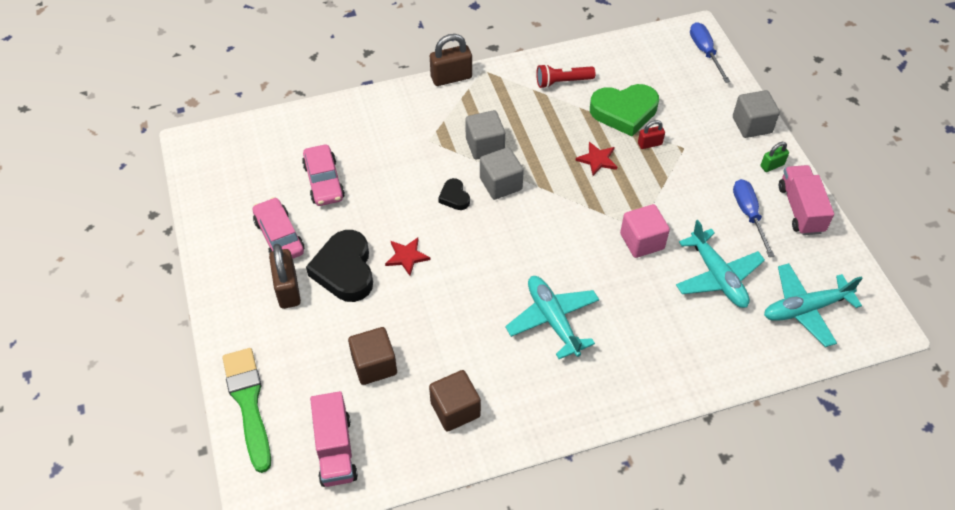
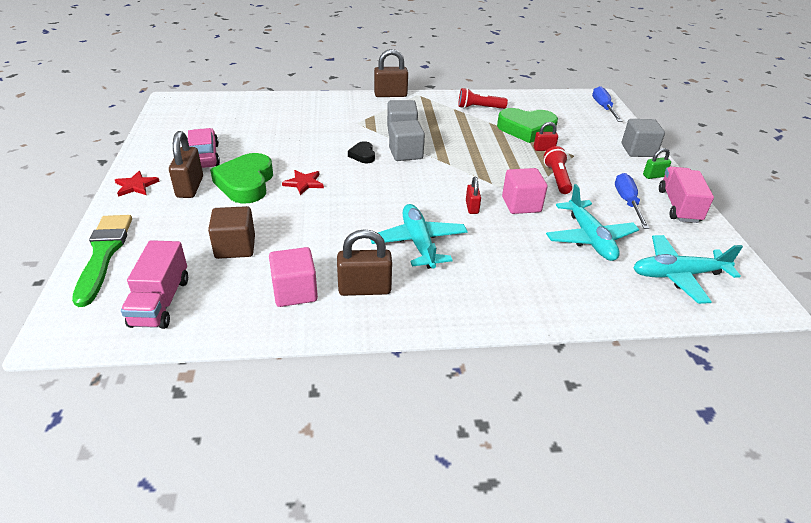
camera: 10 degrees right, 15 degrees down
pink car [302,145,345,206] -> none
black heart [306,230,373,302] -> green heart [210,153,273,204]
brown cube [429,370,481,432] -> pink cube [269,247,318,307]
red star [575,142,617,176] -> red star moved to [115,171,160,197]
none -> brown padlock [337,229,392,296]
none -> red padlock [466,177,481,214]
none -> red flashlight [544,146,572,194]

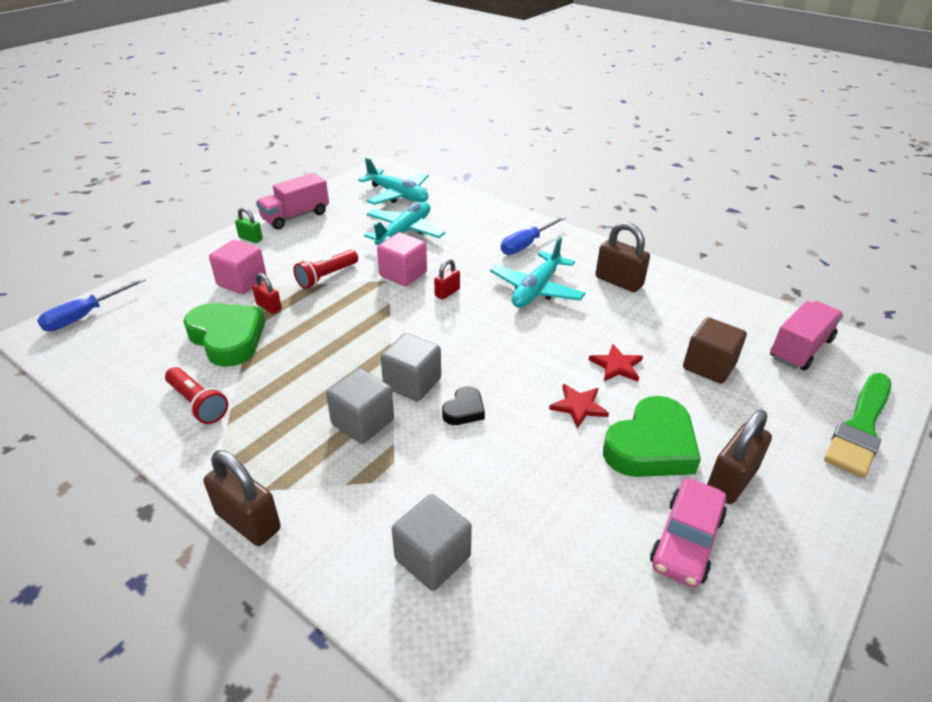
camera: 135 degrees left, 0 degrees up
red star [115,171,160,197] -> red star moved to [589,344,643,381]
pink cube [269,247,318,307] -> pink cube moved to [209,240,267,294]
blue screwdriver [615,173,650,229] -> blue screwdriver moved to [501,216,566,255]
grey cube [622,119,665,157] -> grey cube moved to [392,494,472,591]

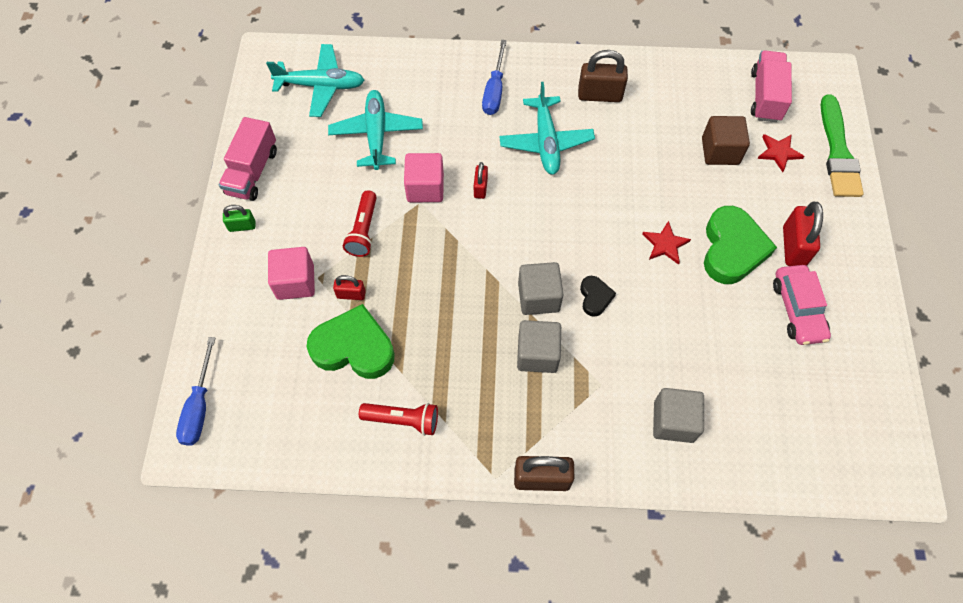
camera: 35 degrees left, 25 degrees up
red star [589,344,643,381] -> red star moved to [758,134,804,172]
brown padlock [707,410,772,504] -> red padlock [783,202,823,266]

